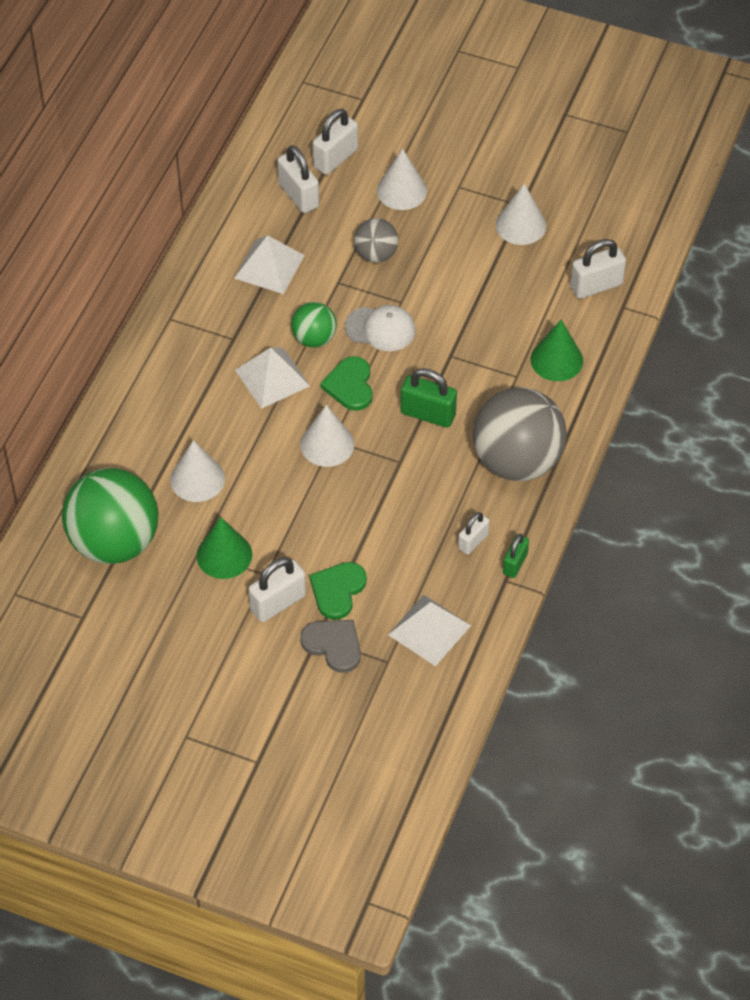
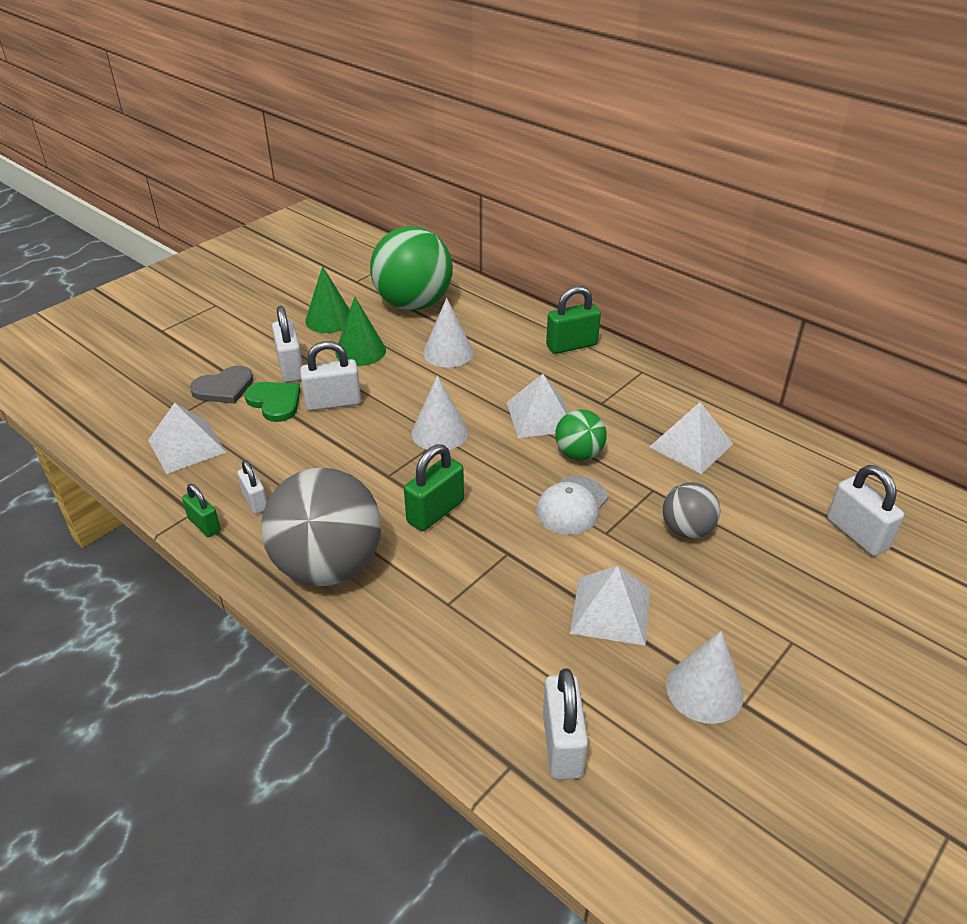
camera: 110 degrees right, 15 degrees down
white padlock [277,145,319,213] -> white padlock moved to [300,341,361,411]
green heart [320,356,373,411] -> none
white cone [377,148,427,210] -> none
green cone [531,320,583,381] -> green cone moved to [305,266,350,333]
none -> green padlock [546,286,601,354]
none -> white pyramid [570,566,650,646]

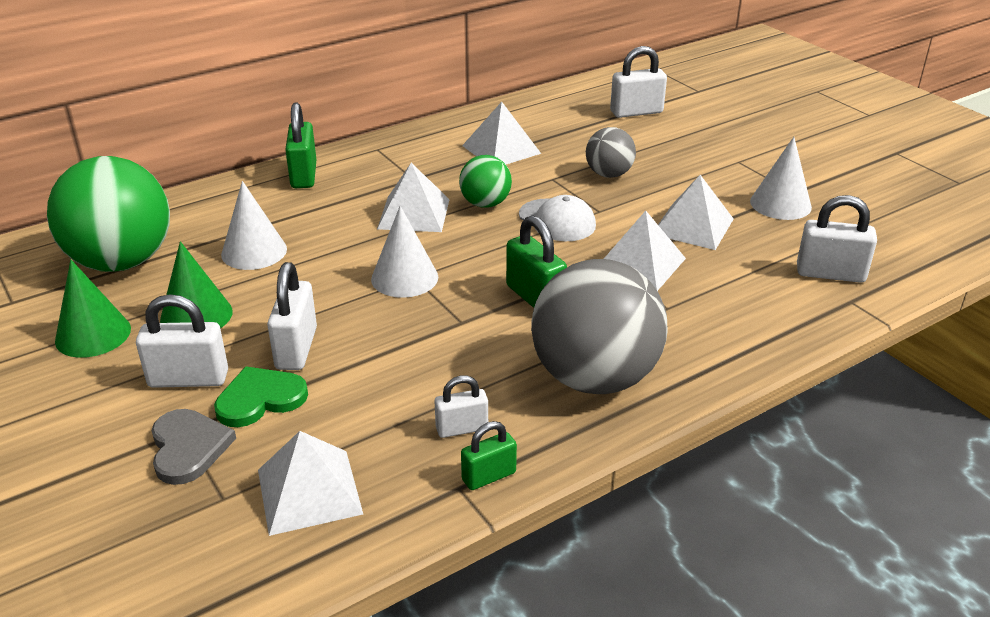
camera: 75 degrees left, 5 degrees down
none -> white pyramid [604,211,686,291]

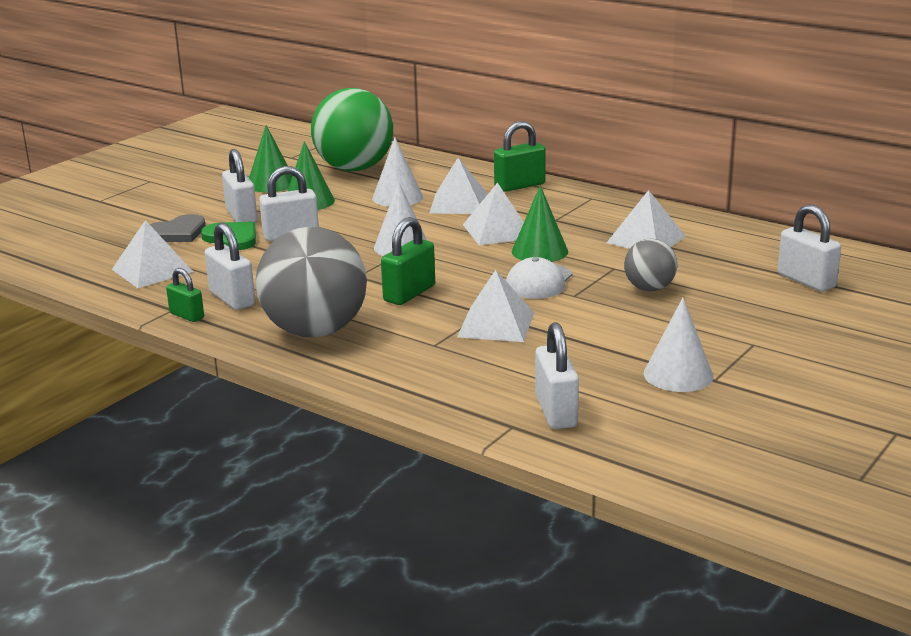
camera: 70 degrees right, 10 degrees down
white padlock [434,375,488,438] -> white padlock [205,223,255,310], size x1.60
green ball [459,155,512,208] -> green cone [512,185,568,262]
white pyramid [658,175,733,250] -> white pyramid moved to [430,158,488,214]

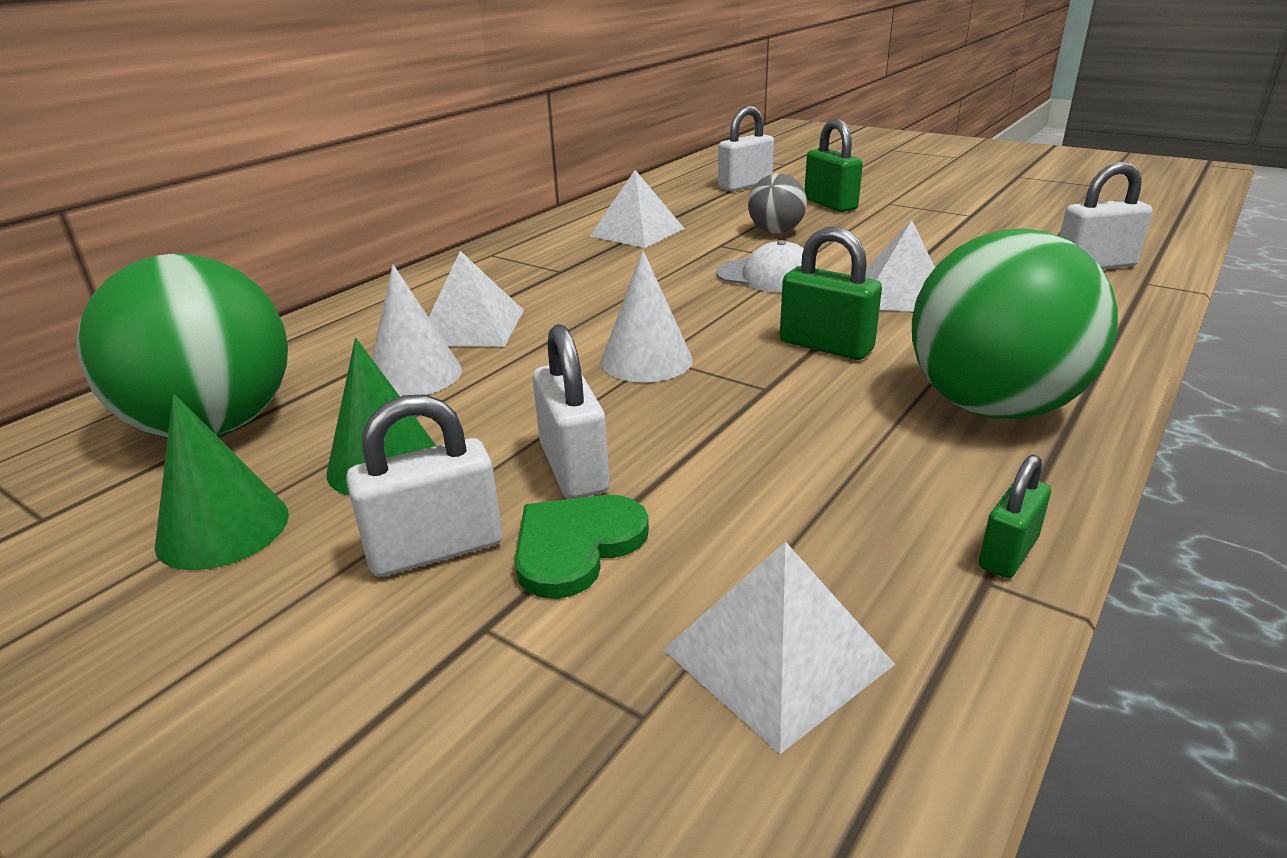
camera: 90 degrees left, 5 degrees up
grey heart [150,214,206,242] -> none
white padlock [205,223,255,310] -> none
grey ball [256,227,367,337] -> green ball [912,228,1118,419]
white pyramid [463,183,524,245] -> none
green padlock [494,121,546,192] -> green padlock moved to [804,119,863,212]
green cone [512,185,568,262] -> none
white cone [644,298,714,392] -> none

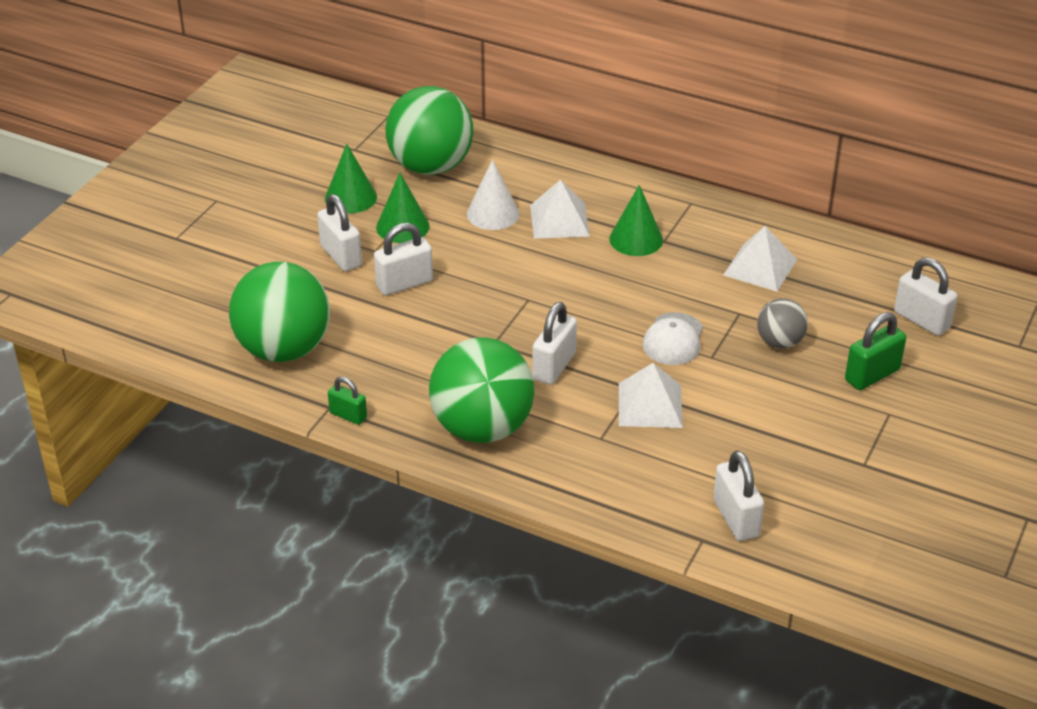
camera: 80 degrees right, 10 degrees up
green heart [515,495,649,599] -> none
white cone [600,250,693,382] -> none
white pyramid [663,541,895,754] -> green ball [229,262,330,362]
green padlock [780,227,882,360] -> white padlock [532,302,577,385]
none -> green cone [609,185,663,256]

